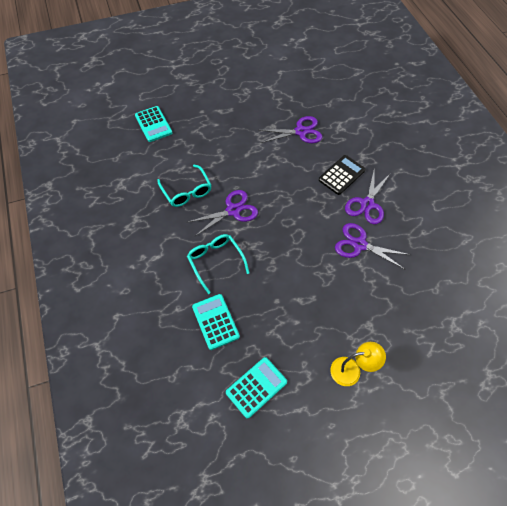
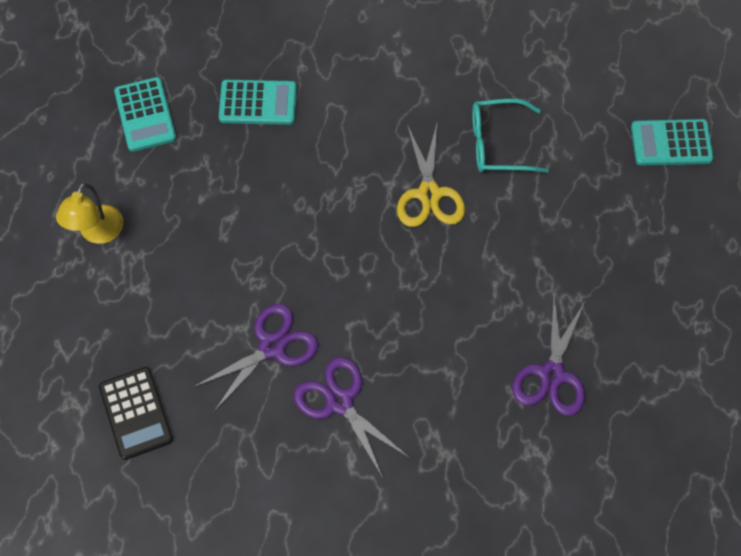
camera: 115 degrees right, 5 degrees up
turquoise glasses [187,234,250,294] -> none
purple scissors [188,190,258,236] -> yellow scissors [397,124,465,227]
black calculator [319,155,365,195] -> black calculator moved to [99,367,173,460]

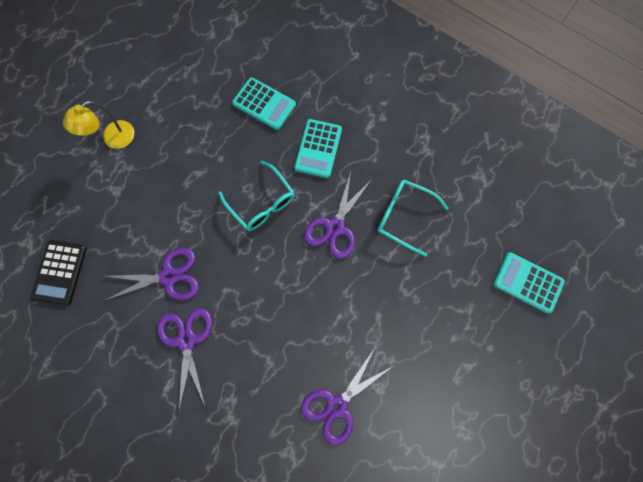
camera: 30 degrees right, 10 degrees up
turquoise calculator [114,77,176,152] -> turquoise calculator moved to [294,119,342,178]
yellow scissors [397,124,465,227] -> purple scissors [304,171,372,259]
none -> turquoise glasses [218,161,294,231]

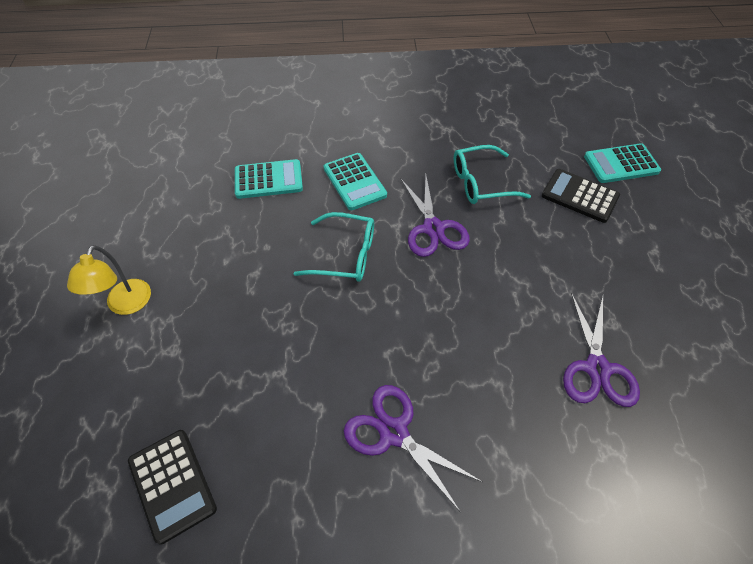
camera: 40 degrees left, 20 degrees down
purple scissors [106,248,199,300] -> none
none -> black calculator [542,169,620,223]

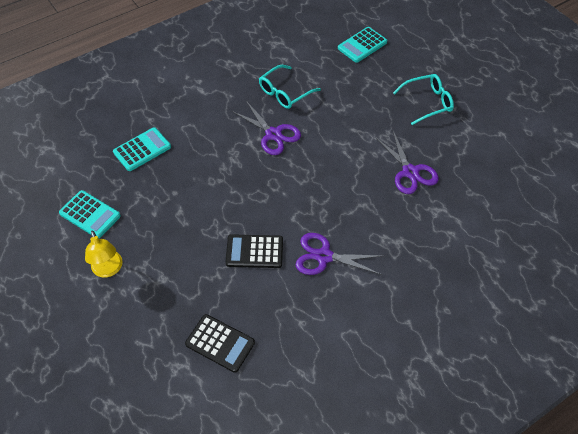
camera: 30 degrees left, 0 degrees up
turquoise glasses [293,212,374,282] -> turquoise glasses moved to [393,74,454,125]
turquoise calculator [324,153,387,210] -> turquoise calculator moved to [59,190,121,238]
black calculator [542,169,620,223] -> black calculator moved to [225,234,283,268]

